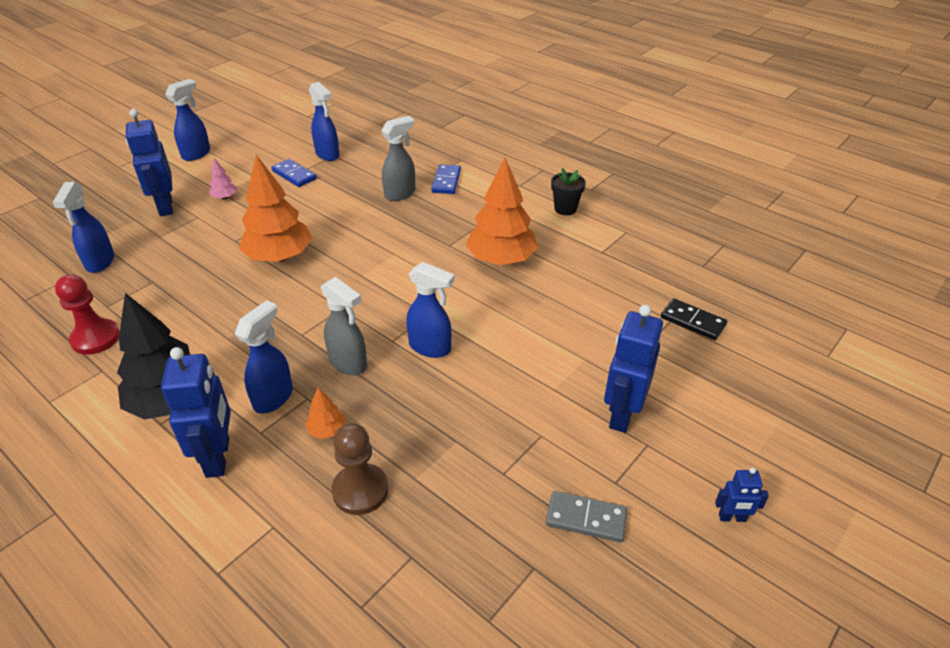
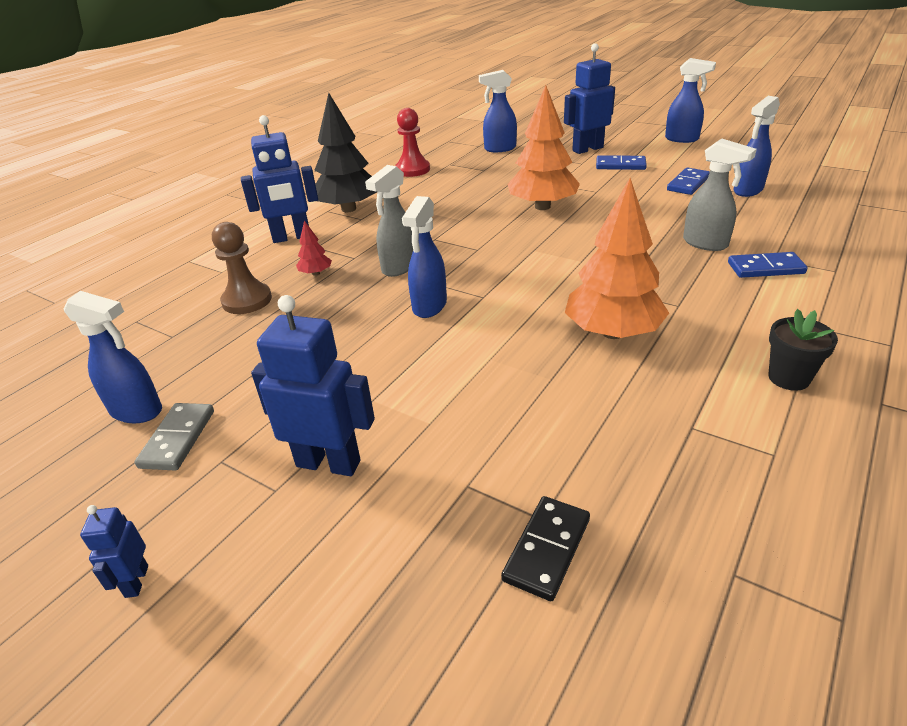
camera: 85 degrees right, 5 degrees down
pink tree [209,158,237,199] -> blue domino [596,155,647,170]
blue spray bottle [235,300,293,413] -> blue spray bottle moved to [64,291,162,423]
orange tree [306,387,345,439] -> red tree [296,221,332,276]

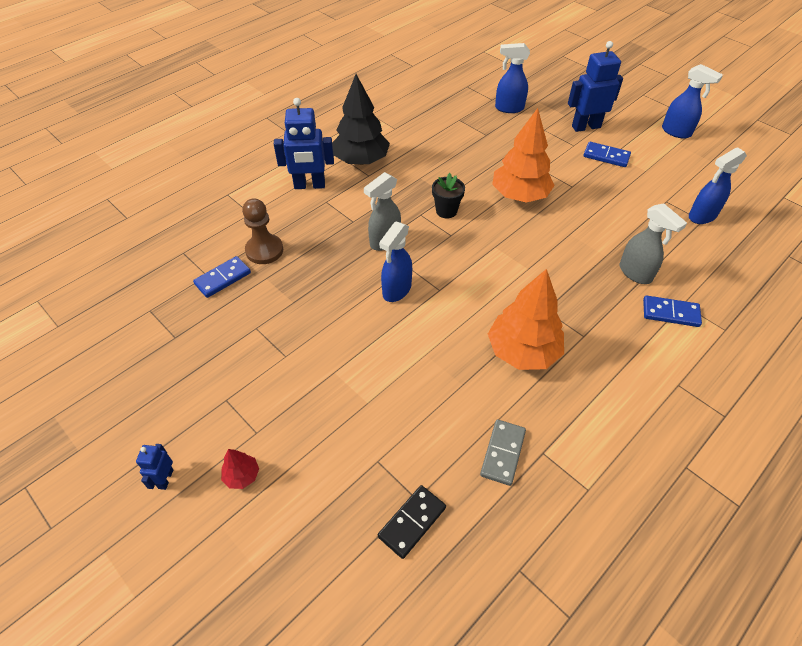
camera: 10 degrees right, 15 degrees up
blue spray bottle [64,291,162,423] -> none
grey domino [134,403,214,471] -> grey domino moved to [480,420,526,486]
blue robot [251,295,375,476] -> none
red tree [296,221,332,276] -> red tree moved to [221,449,259,489]
red pawn [395,108,430,177] -> none
blue domino [667,168,710,195] -> blue domino moved to [193,256,251,298]
black flower pot [768,309,838,391] -> black flower pot moved to [432,173,465,218]

